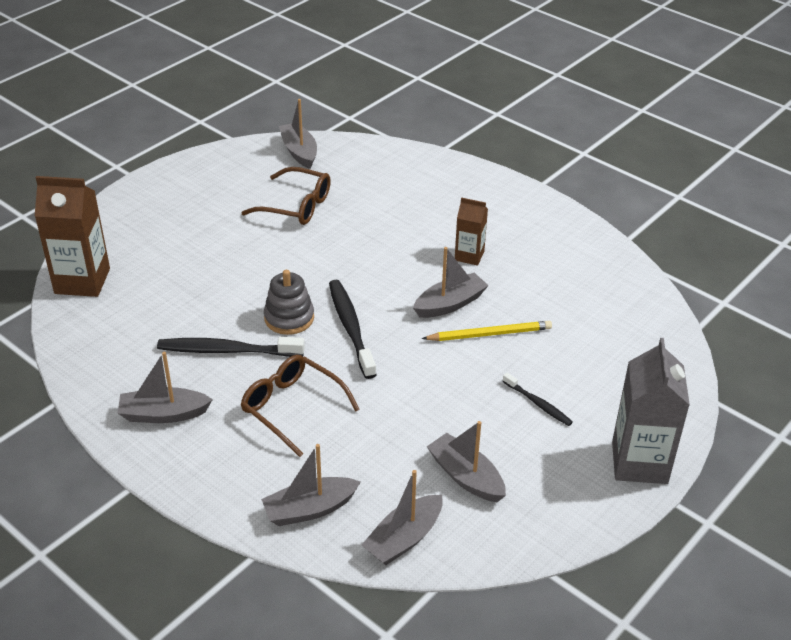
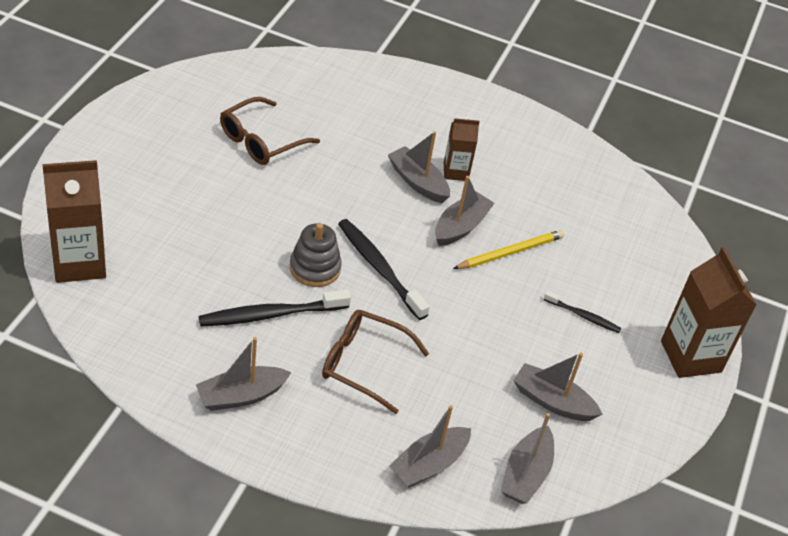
camera: 25 degrees left, 5 degrees up
brown glasses [241,167,331,225] -> brown glasses turned 135 degrees clockwise [220,97,320,165]
grey boat [279,99,317,169] -> grey boat moved to [388,131,450,203]
grey carton [612,338,690,484] -> brown carton [661,247,757,378]

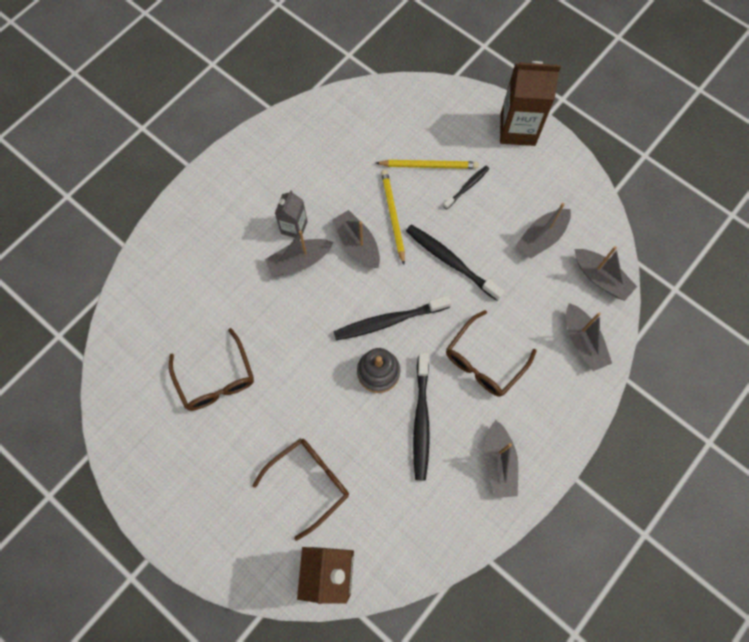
camera: 65 degrees left, 25 degrees up
brown carton [444,118,480,181] -> grey carton [275,190,308,238]
none -> brown glasses [253,438,349,541]
none -> yellow pencil [376,160,479,169]
none -> black toothbrush [406,225,505,301]

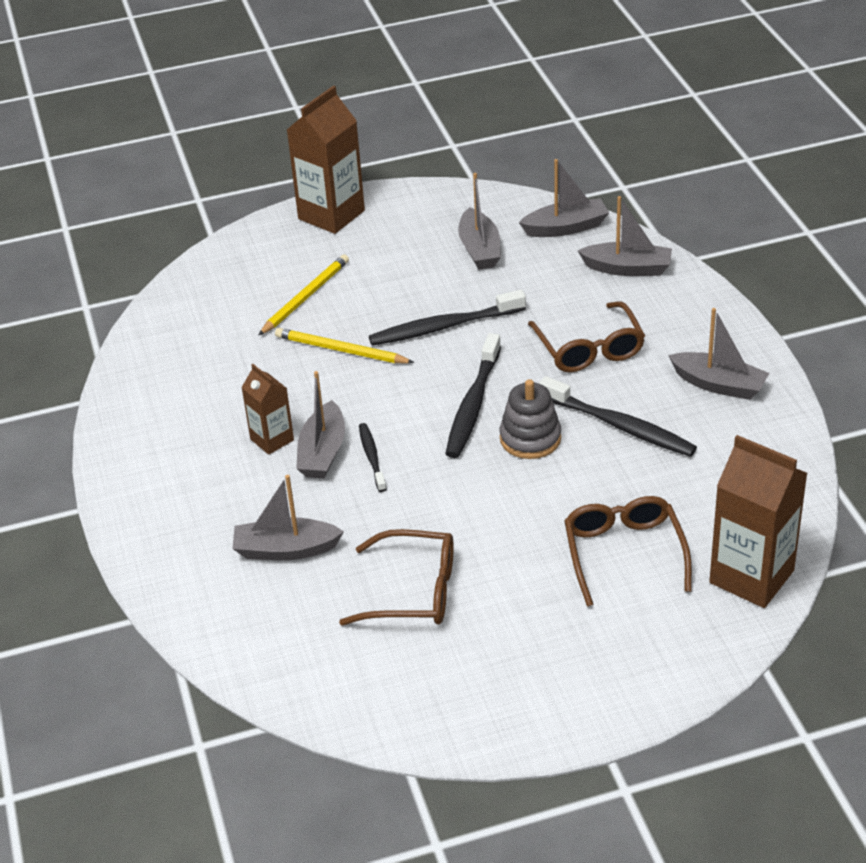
camera: 55 degrees left, 30 degrees down
grey carton [275,190,308,238] -> brown carton [241,364,294,455]
grey boat [332,210,380,268] -> grey boat moved to [233,475,344,560]
black toothbrush [443,166,489,209] -> black toothbrush moved to [359,423,387,492]

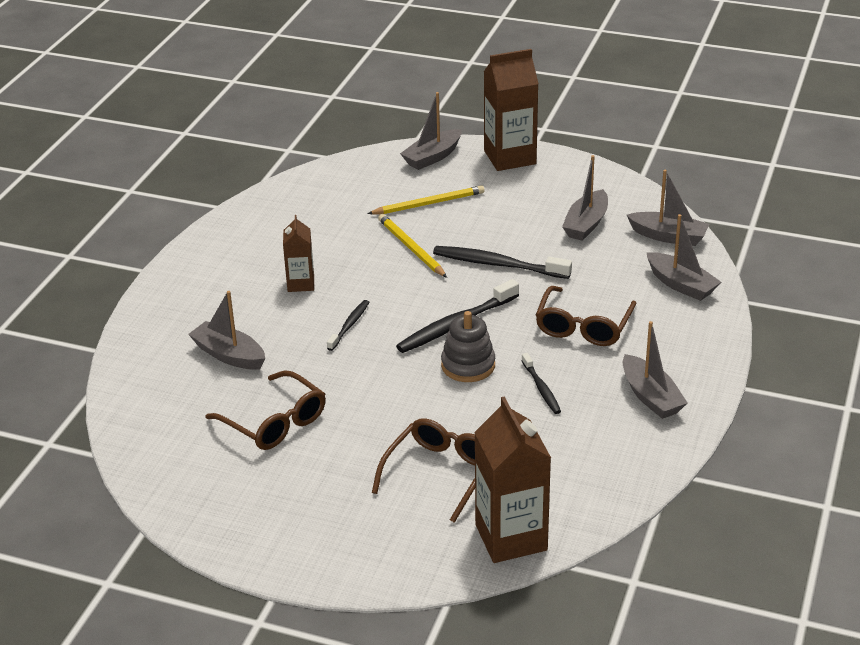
camera: 35 degrees right, 5 degrees down
grey boat [296,371,345,478] -> grey boat moved to [400,92,462,170]
black toothbrush [539,376,697,457] -> black toothbrush [521,353,561,414], size x0.56

